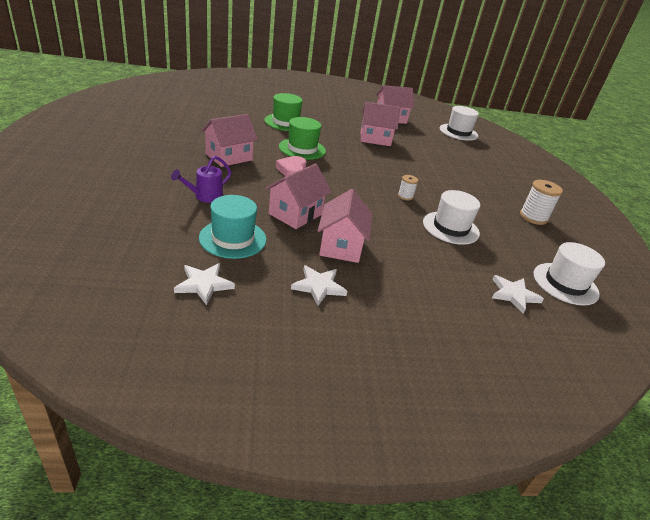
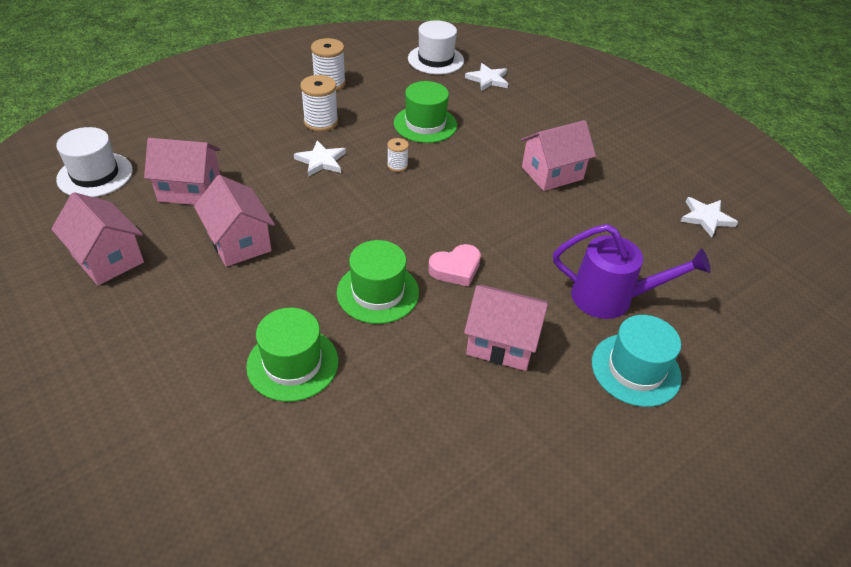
camera: 120 degrees left, 10 degrees up
purple watering can [171,156,231,203] -> purple watering can [553,224,711,319], size x1.60
turquoise hat [199,195,266,259] -> turquoise hat moved to [592,315,682,407]
pink house [265,164,331,229] -> pink house moved to [144,138,220,205]
white star [291,265,347,306] -> white star moved to [294,140,346,177]
white hat [423,190,480,245] -> green hat [394,81,457,143]
none -> white spool [300,75,338,132]

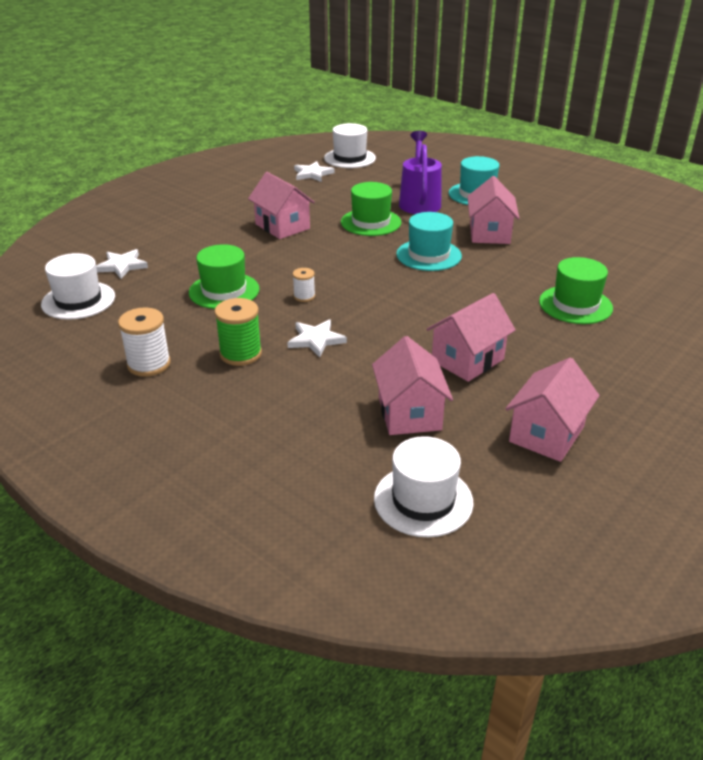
camera: 100 degrees left, 10 degrees down
white spool [300,75,338,132] -> green spool [214,298,262,366]
green hat [337,240,419,324] -> green hat moved to [341,182,402,236]
pink heart [428,244,481,287] -> turquoise hat [396,212,462,271]
none -> white hat [324,123,376,168]

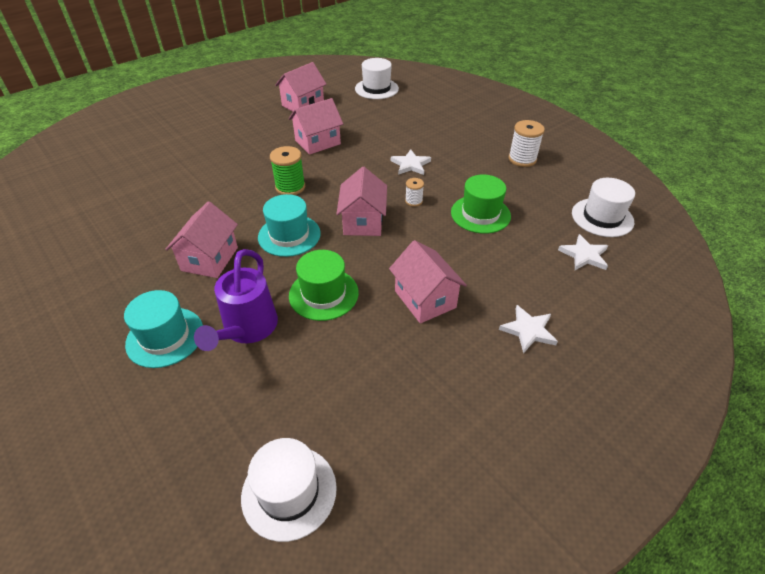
camera: 170 degrees left, 10 degrees up
green spool [214,298,262,366] -> green spool moved to [270,146,305,195]
white star [294,161,334,182] -> white star moved to [499,305,558,353]
pink house [372,336,453,435] -> pink house moved to [336,167,387,236]
green hat [539,257,613,324] -> none

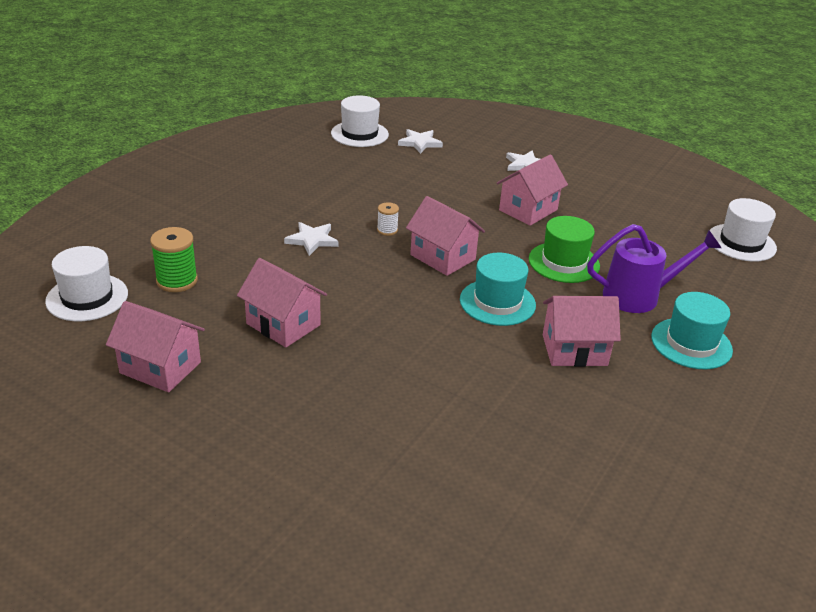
camera: 110 degrees left, 10 degrees down
green spool [270,146,305,195] -> green spool moved to [150,227,198,292]
pink house [336,167,387,236] -> pink house turned 60 degrees clockwise [406,196,485,276]
green hat [451,174,511,234] -> none
white spool [508,120,545,167] -> none

